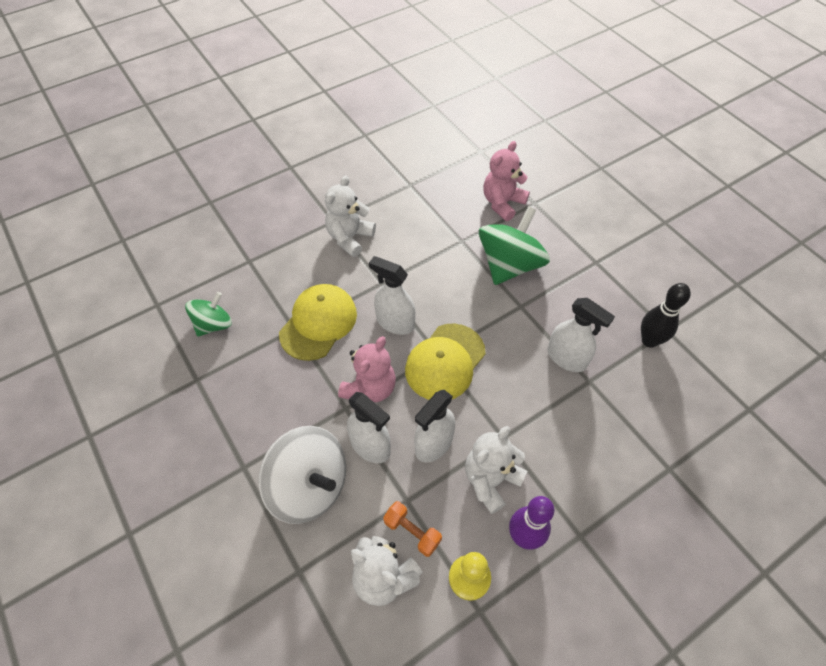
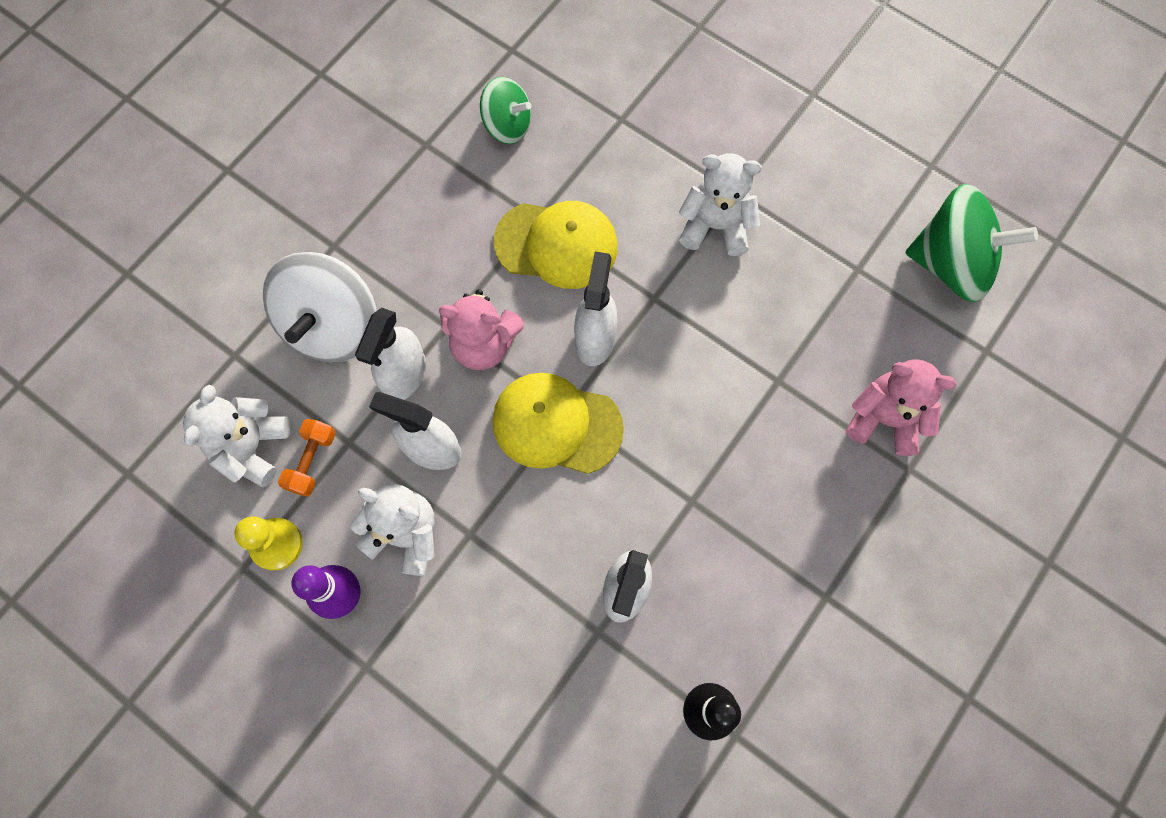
camera: 70 degrees right, 15 degrees up
green spinning top [479,206,550,285] -> green spinning top moved to [905,184,1038,302]

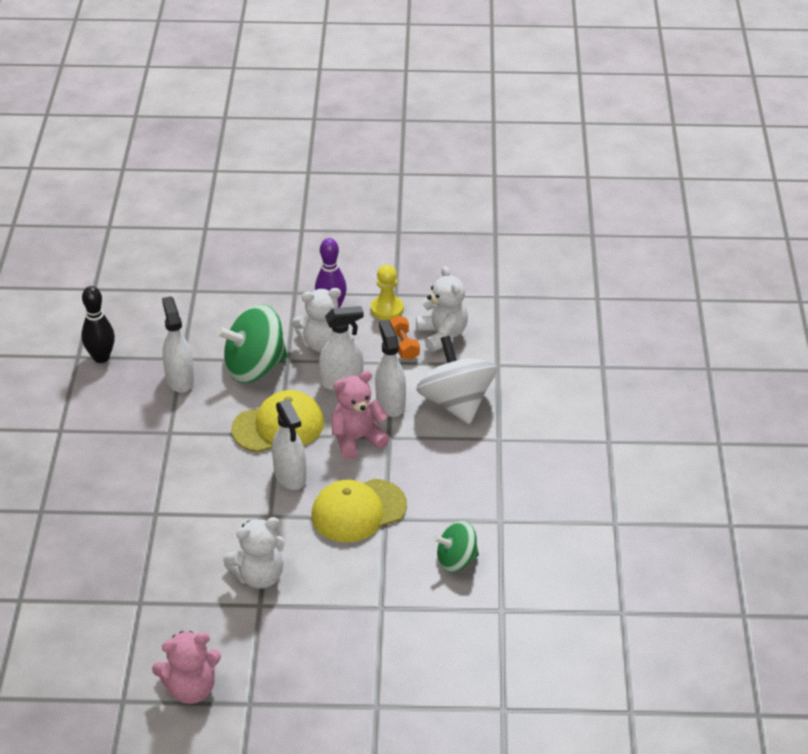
camera: 145 degrees right, 30 degrees down
pink teddy bear [846,359,957,456] -> pink teddy bear moved to [152,631,221,704]
green spinning top [905,184,1038,302] -> green spinning top moved to [217,304,288,383]

